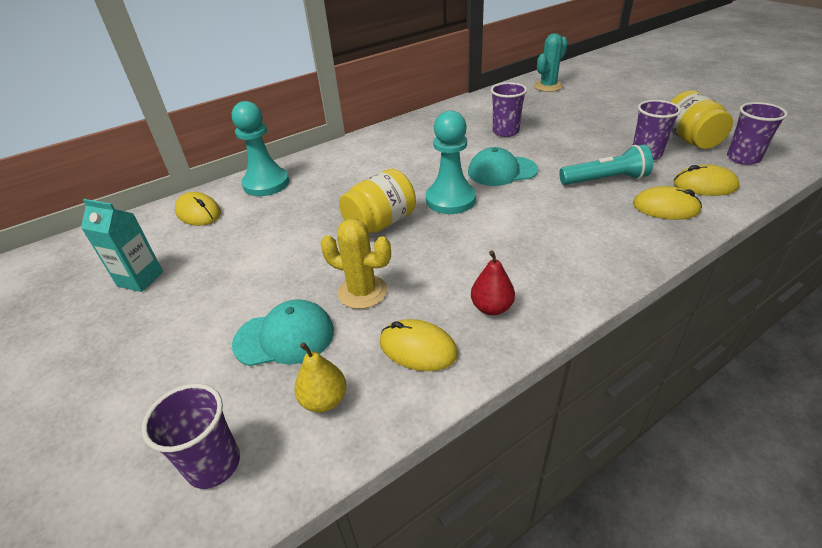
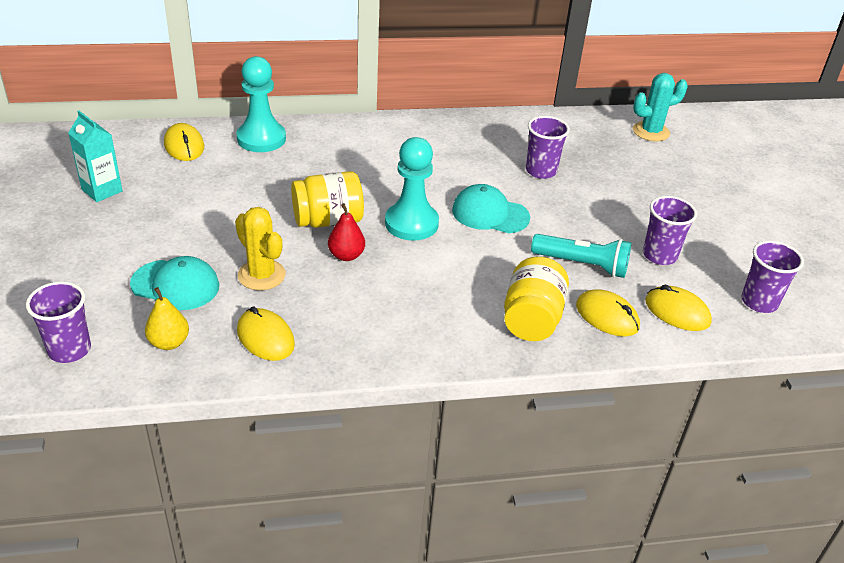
camera: 20 degrees right, 0 degrees up
red pear [471,250,515,315] -> red pear moved to [328,203,365,261]
yellow jar [671,90,733,149] -> yellow jar moved to [504,257,569,341]

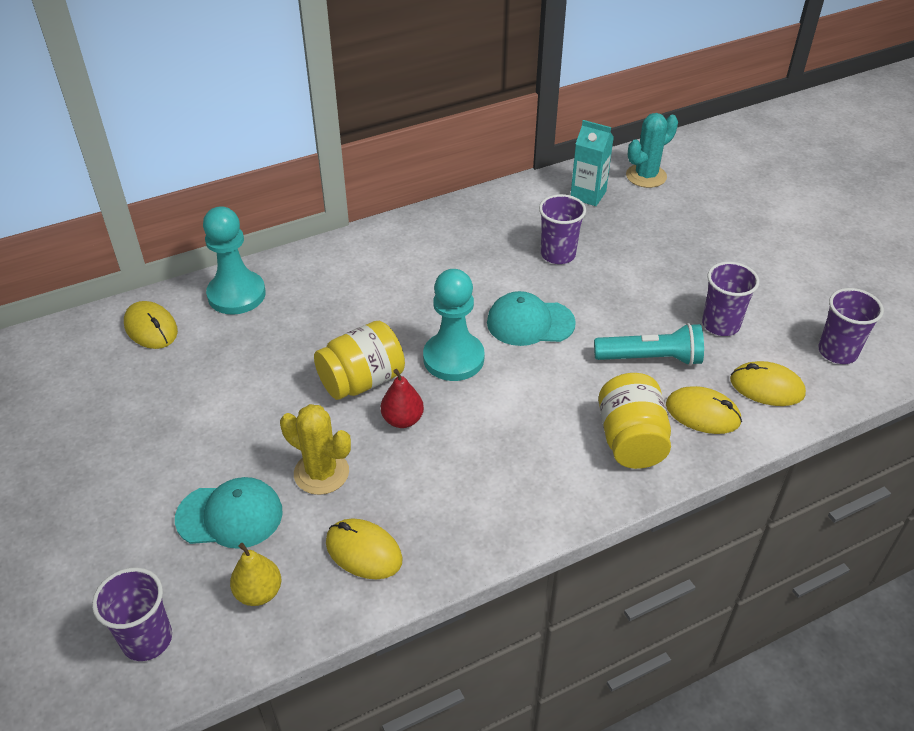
camera: 15 degrees left, 5 degrees up
turquoise carton [68,111,122,202] -> turquoise carton moved to [570,120,614,206]

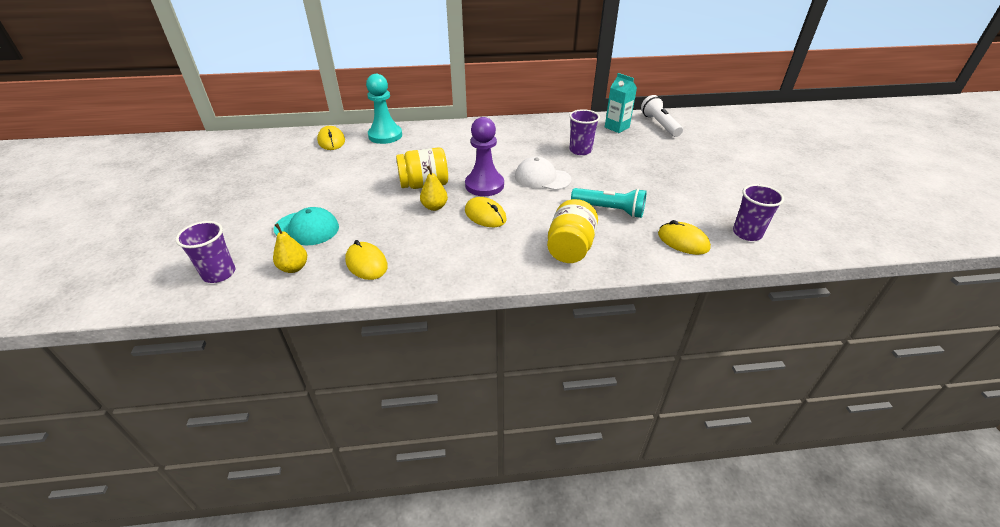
camera: 20 degrees right, 5 degrees down
yellow cactus [280,404,351,495] -> none
red pear [381,369,424,428] -> yellow pear [420,166,448,211]
turquoise pawn [423,269,484,381] -> purple pawn [465,117,504,196]
turquoise cap [487,291,576,346] -> white cap [515,156,572,190]
turquoise cactus [626,113,678,188] -> white flashlight [641,95,683,137]
yellow mouse [666,386,742,434] -> yellow mouse moved to [465,197,507,227]
purple cup [702,262,759,336] -> none

